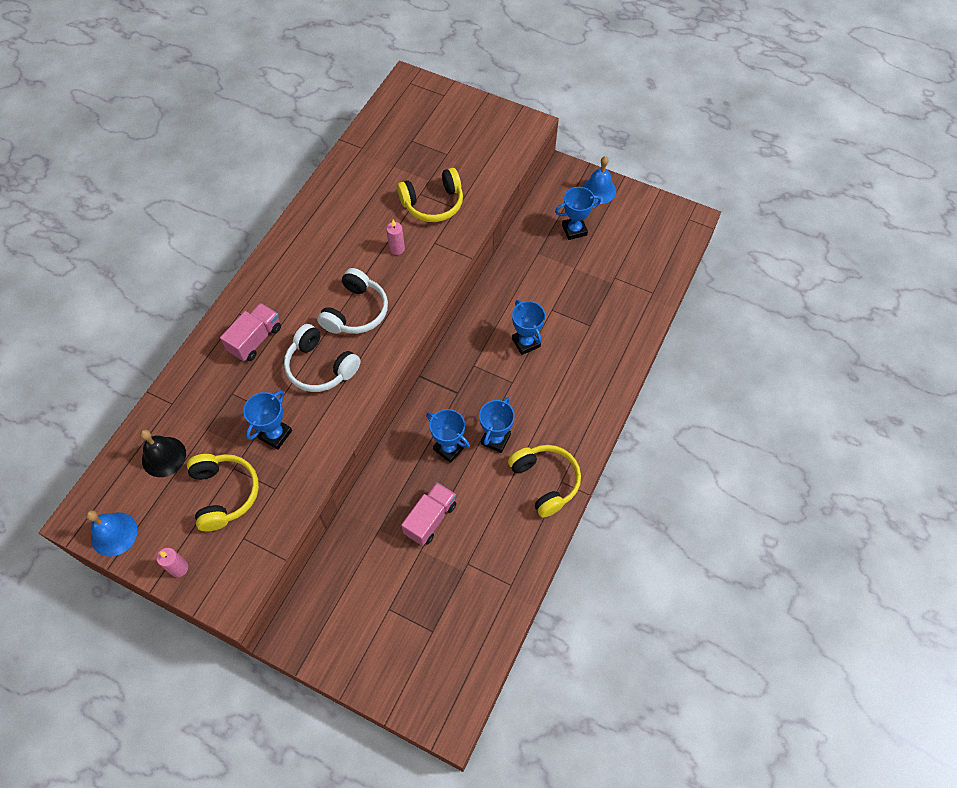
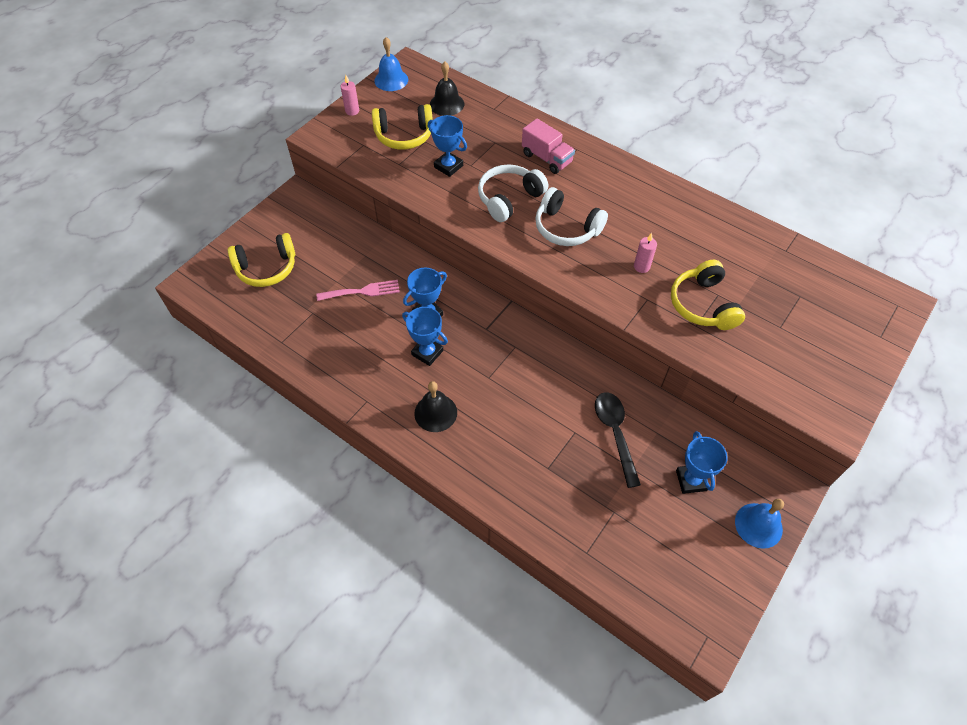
camera: 100 degrees right, 5 degrees down
pink truck [401,482,456,546] -> pink fork [317,280,400,301]
yellow headphones [508,445,581,518] -> yellow headphones moved to [228,233,295,287]
blue trophy [512,300,545,355] -> none
none -> black bell [414,381,457,432]
none -> black spoon [595,392,641,488]

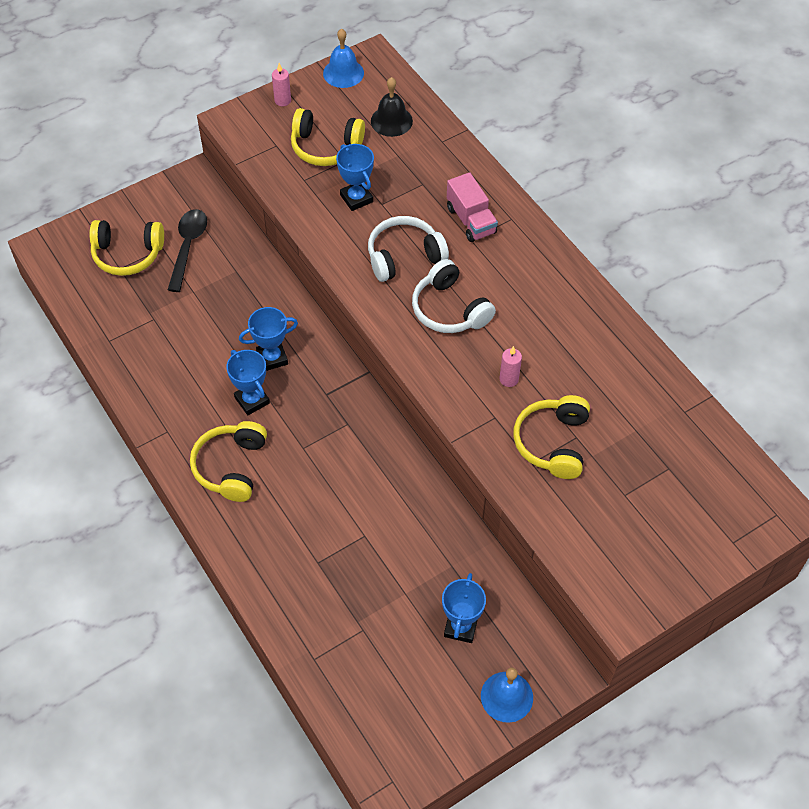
camera: 20 degrees right, 0 degrees up
pink fork [317,280,400,301] -> none
black bell [414,381,457,432] -> yellow headphones [190,421,267,502]
black spoon [595,392,641,488] -> black spoon moved to [168,209,207,292]

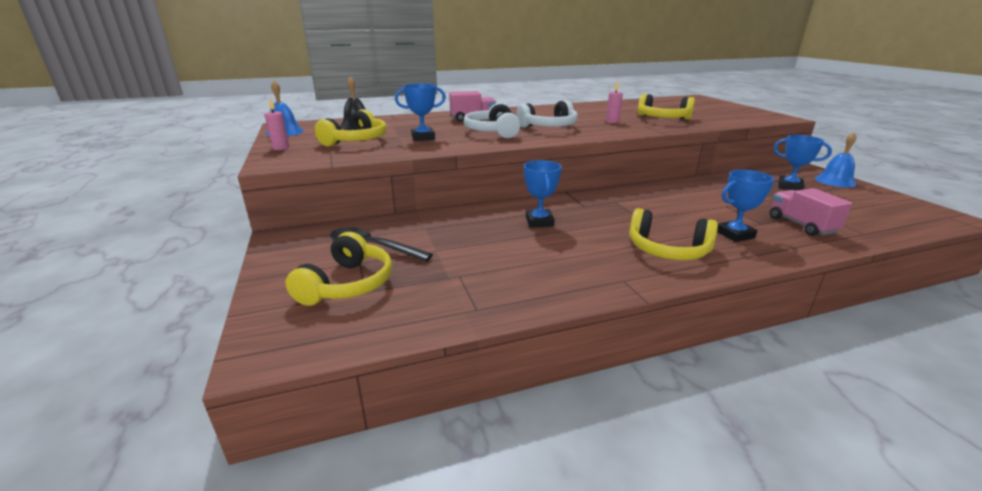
camera: 75 degrees left, 30 degrees down
blue trophy [226,350,270,415] -> blue trophy moved to [717,170,774,242]
none -> pink truck [770,188,852,236]

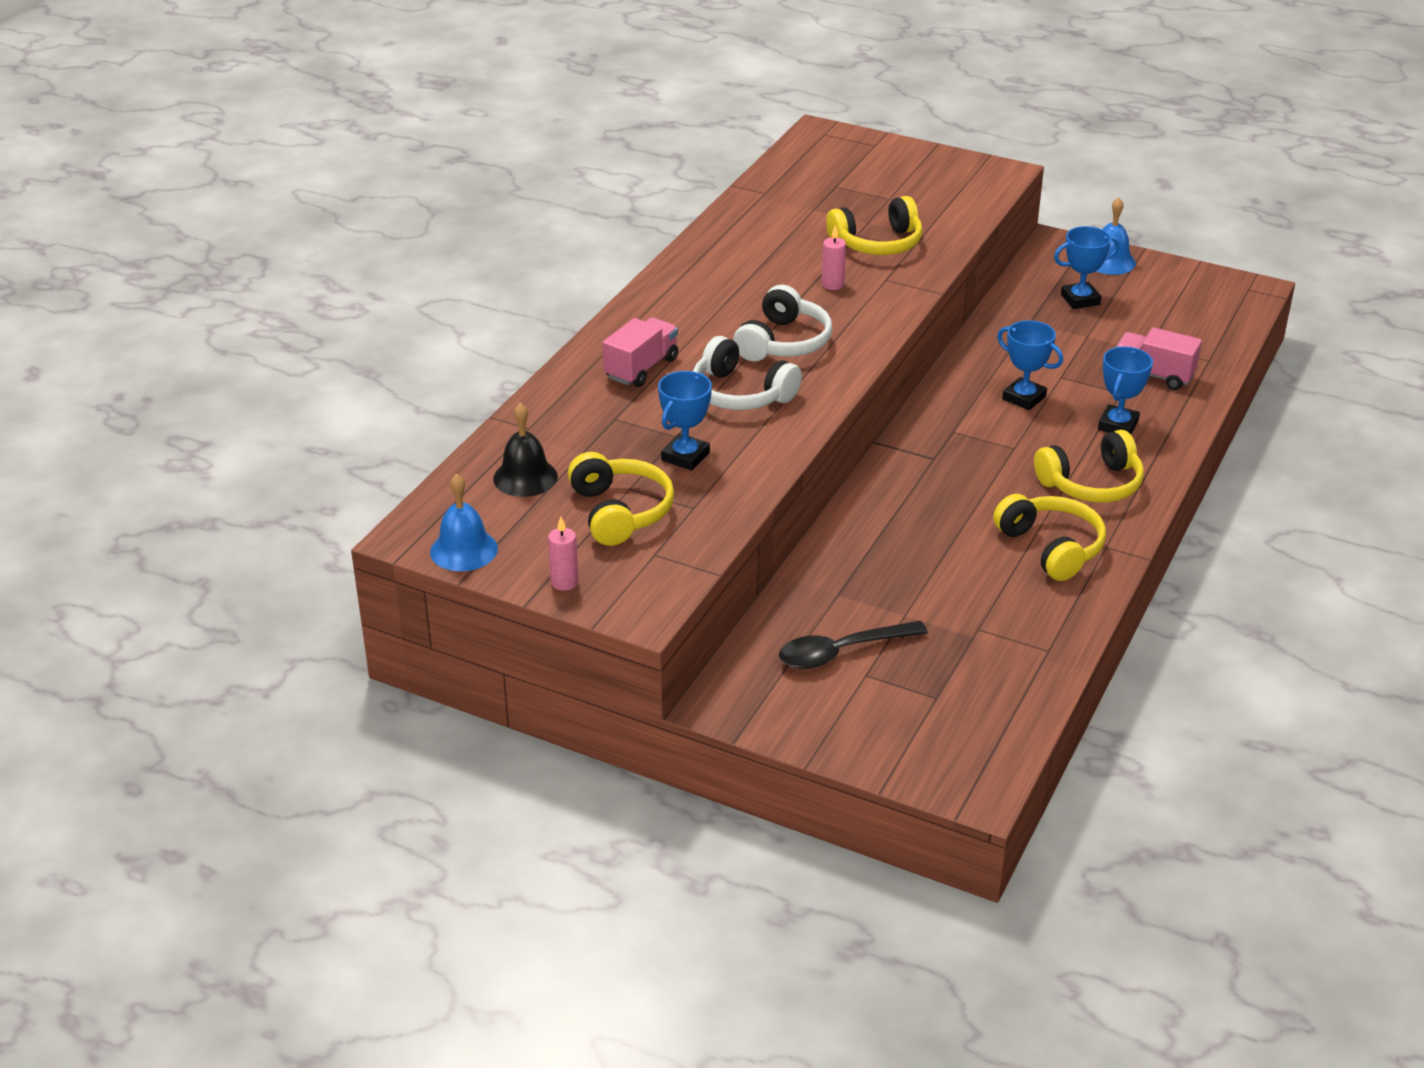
camera: 45 degrees left, 10 degrees up
yellow headphones [285,232,392,306] -> yellow headphones moved to [993,494,1106,581]
blue trophy [524,160,562,227] -> blue trophy moved to [997,320,1063,410]

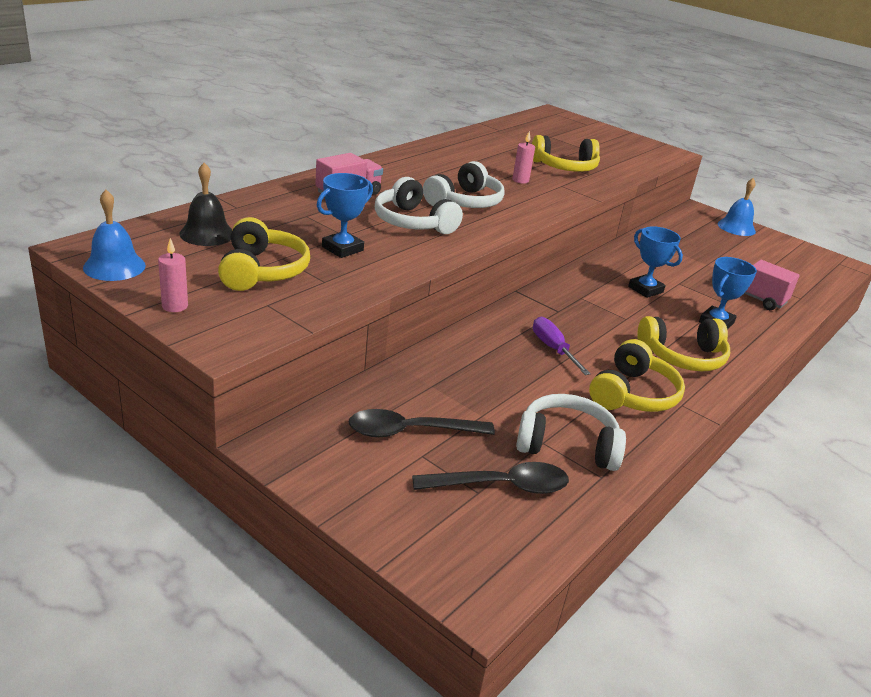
camera: 10 degrees right, 5 degrees down
yellow headphones [993,494,1106,581] -> yellow headphones turned 45 degrees clockwise [589,339,685,412]
blue trophy [1054,226,1119,309] -> none
none -> black spoon [412,462,569,494]
none -> white headphones [516,394,626,471]
none -> purple screwdriver [533,317,591,375]

